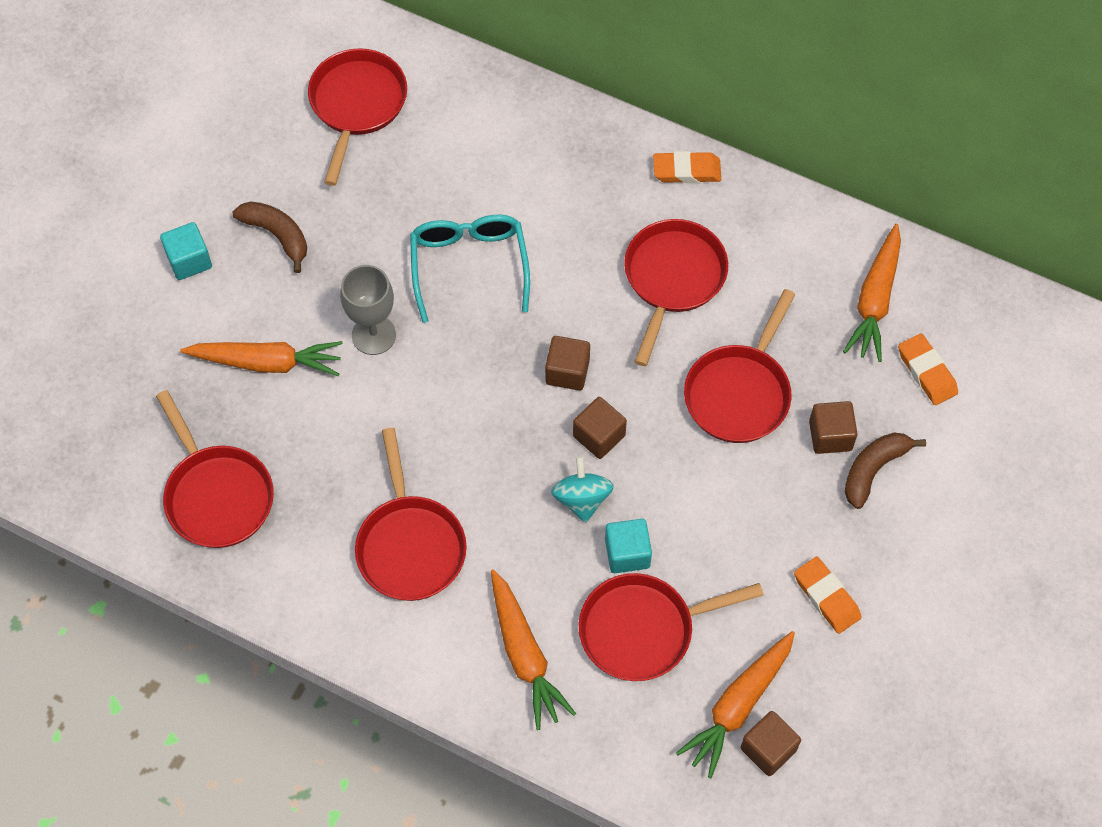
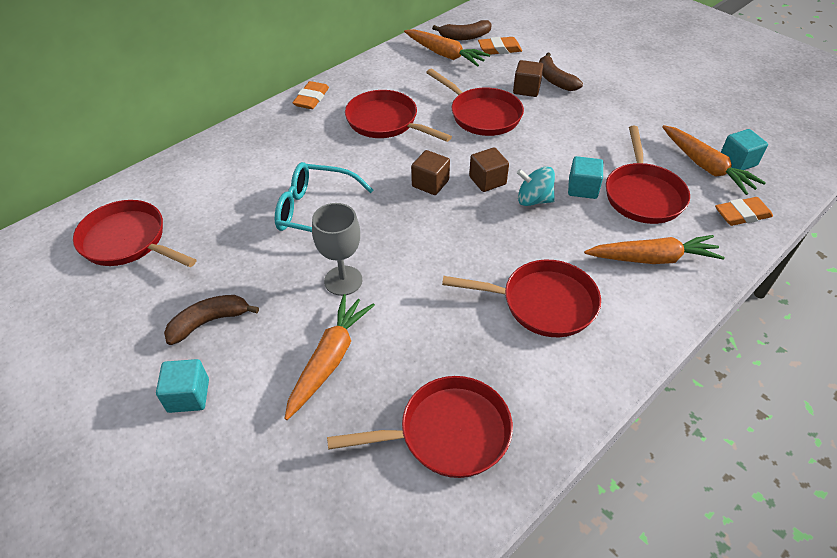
camera: 70 degrees left, 15 degrees down
brown cube [741,711,801,776] -> turquoise cube [721,129,768,170]
orange eraser [794,557,861,634] -> orange eraser moved to [715,197,773,226]
none -> brown banana [432,20,492,40]

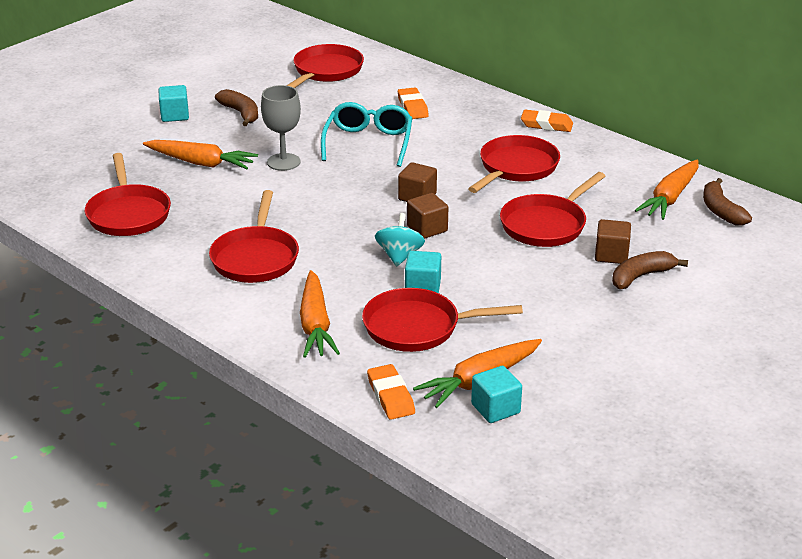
camera: 85 degrees right, 15 degrees down
orange eraser [478,37,522,55] -> orange eraser moved to [398,88,429,119]

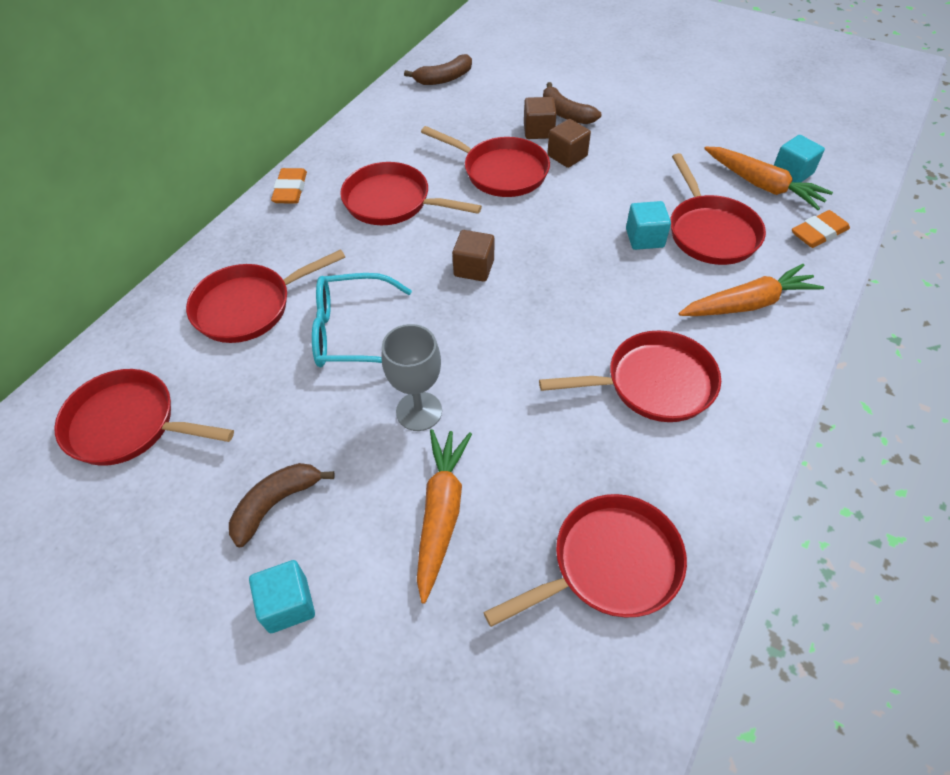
camera: 100 degrees left, 20 degrees up
turquoise spinning top [375,213,425,266] -> none
orange eraser [398,88,429,119] -> red pan [186,249,345,343]
brown cube [407,193,448,239] -> brown cube moved to [547,119,591,168]
orange carrot [635,160,698,220] -> none

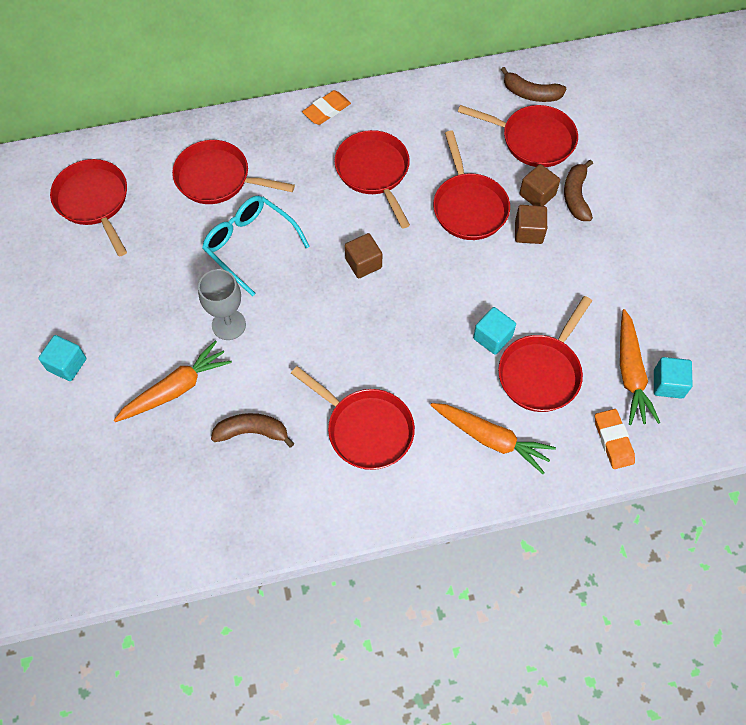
camera: 45 degrees right, 10 degrees up
brown banana [229,463,335,547] -> brown banana moved to [211,413,294,448]
red pan [483,494,687,627] -> red pan moved to [458,105,578,167]
orange eraser [792,210,850,248] -> orange eraser turned 60 degrees clockwise [595,409,635,469]

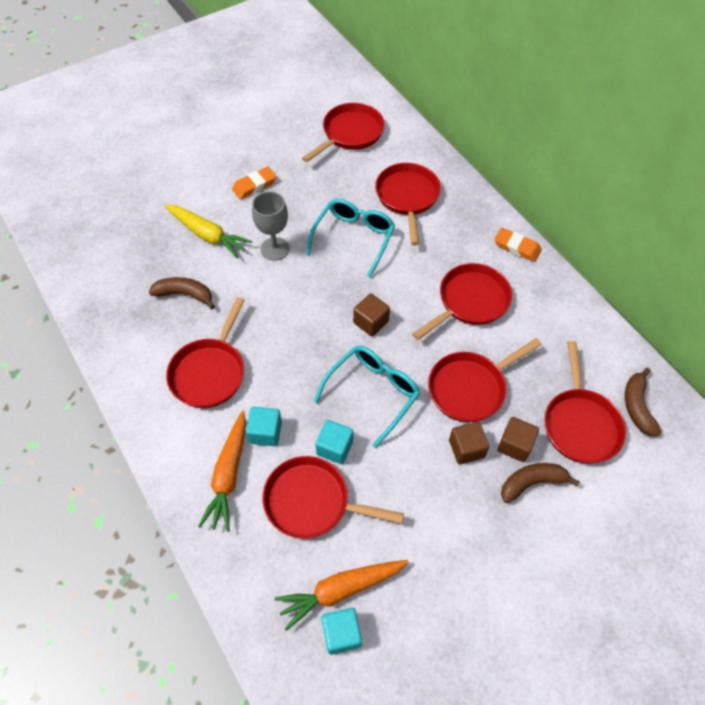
camera: 70 degrees right, 5 degrees down
turquoise cube [38,335,86,381] -> turquoise cube moved to [246,407,282,446]
orange carrot [114,341,232,422] -> yellow carrot [165,205,252,258]
brown banana [211,413,294,448] -> brown banana turned 60 degrees counterclockwise [149,277,215,309]
orange eraser [595,409,635,469] -> orange eraser moved to [232,166,277,199]
none -> turquoise glasses [314,346,420,448]

